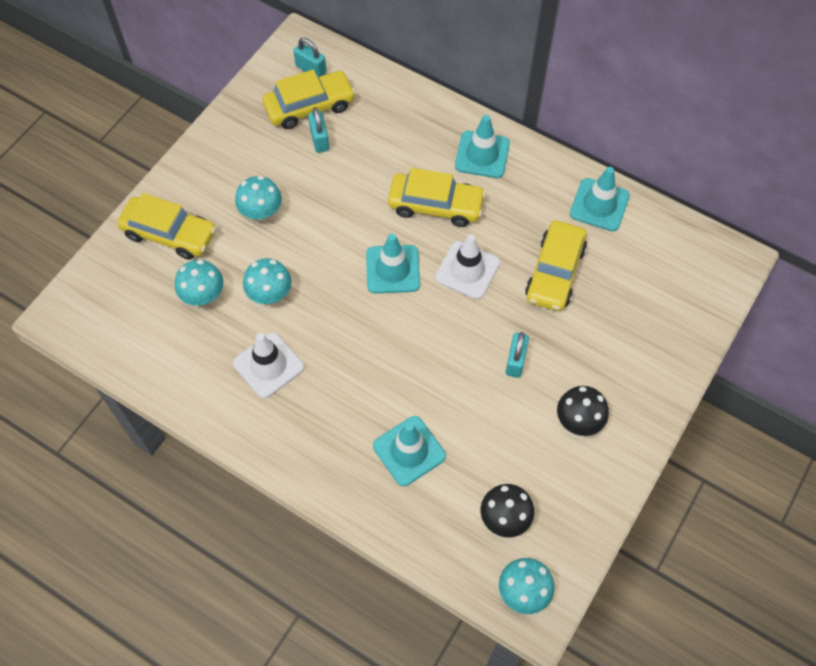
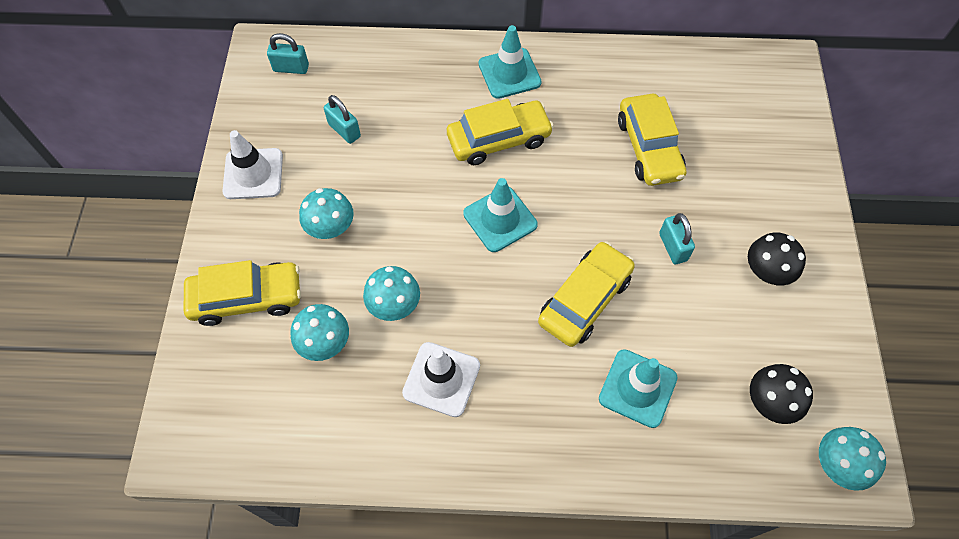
camera: 30 degrees left, 0 degrees up
yellow car [262,70,356,129] -> yellow car moved to [538,241,635,347]
white traffic cone [435,234,500,299] -> white traffic cone moved to [222,130,283,199]
turquoise traffic cone [570,167,630,231] -> none

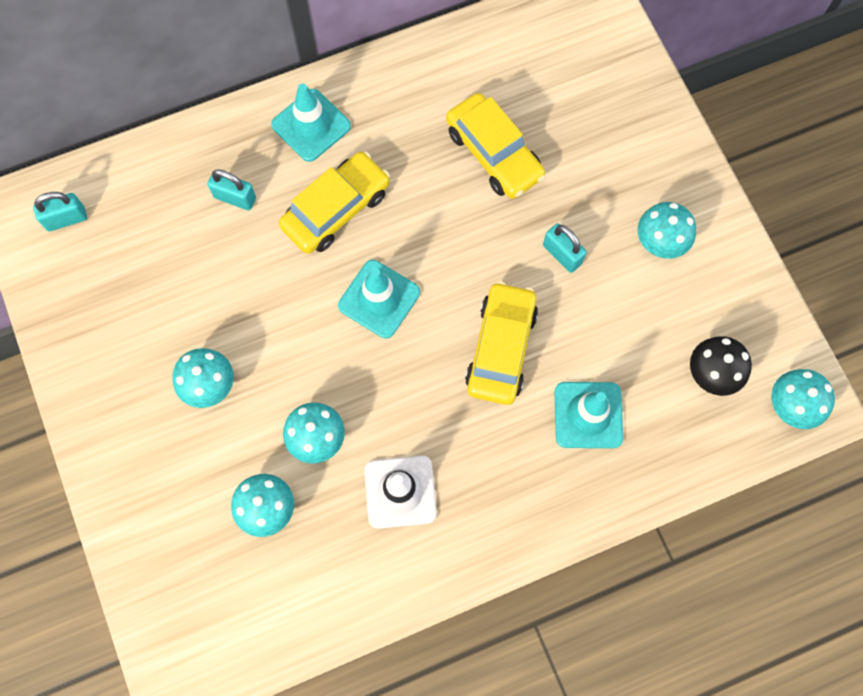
camera: 25 degrees left, 10 degrees up
yellow car [184,260,301,326] -> none
white traffic cone [222,130,283,199] -> none
turquoise padlock [324,95,361,144] -> turquoise padlock moved to [207,169,256,211]
black mushroom [748,233,806,286] -> turquoise mushroom [638,202,696,259]

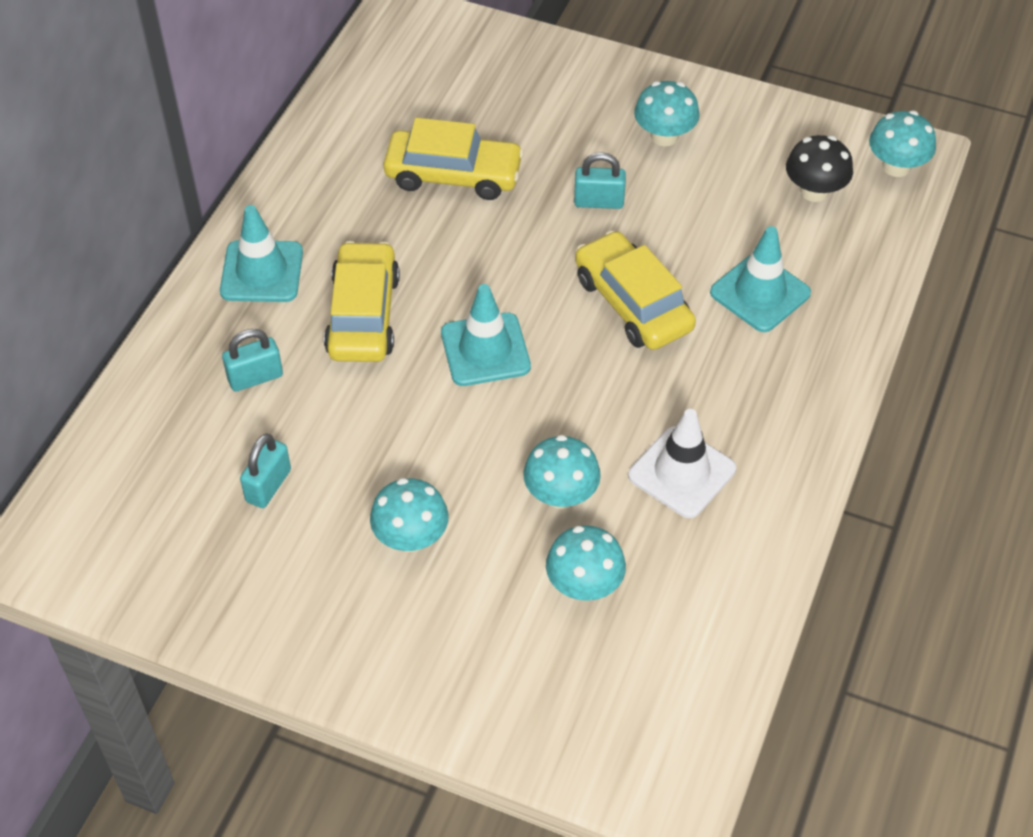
camera: 45 degrees left, 20 degrees down
turquoise padlock [33,192,87,231] -> turquoise padlock moved to [240,433,291,508]

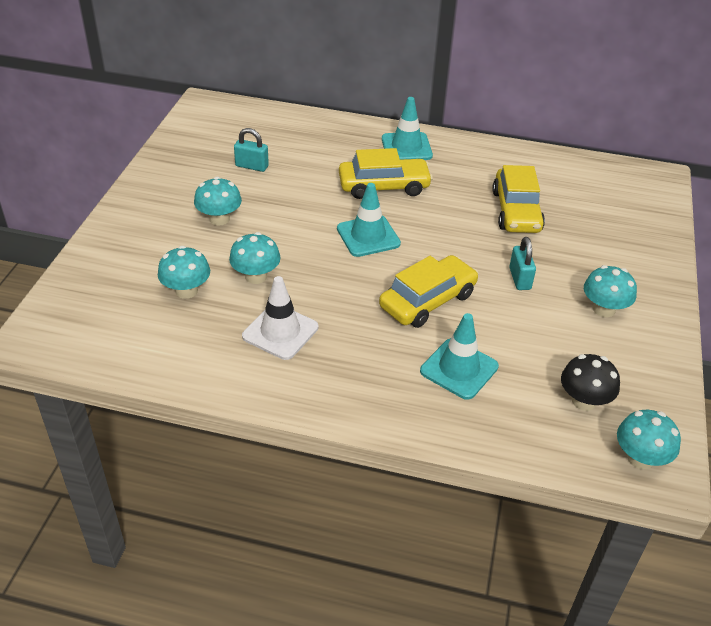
camera: 80 degrees right, 10 degrees down
turquoise padlock [222,329,283,392] -> none

